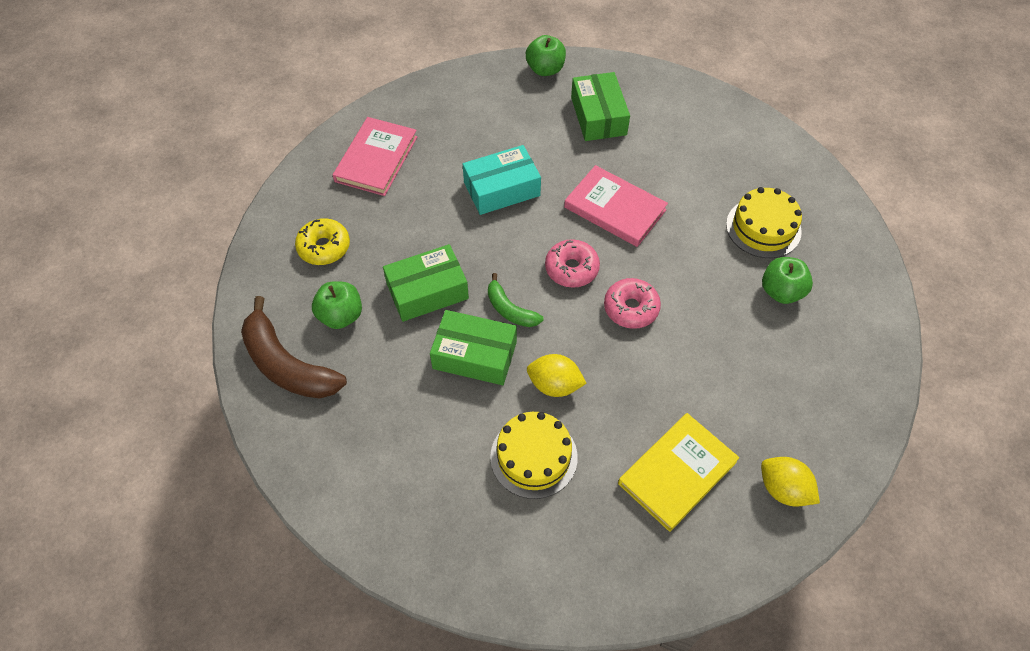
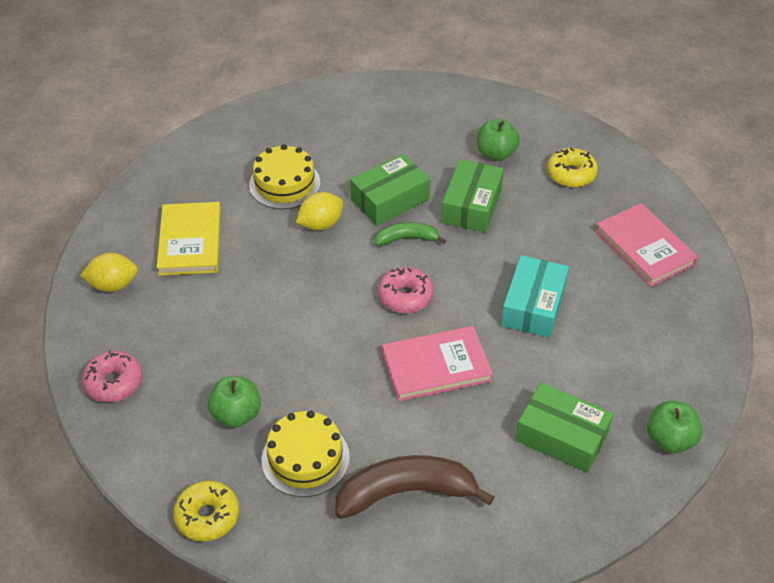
camera: 130 degrees right, 10 degrees down
brown banana [241,296,347,399] -> brown banana moved to [335,455,494,519]
pink donut [604,278,661,329] -> pink donut moved to [82,350,143,402]
none -> yellow donut [173,481,239,541]

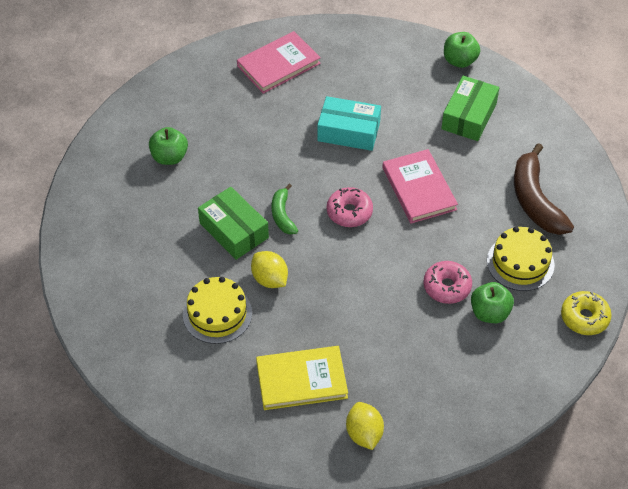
camera: 95 degrees left, 5 degrees up
pink donut [82,350,143,402] -> pink donut moved to [423,261,472,304]
green box [441,159,504,233] -> none
yellow donut [547,148,598,187] -> none

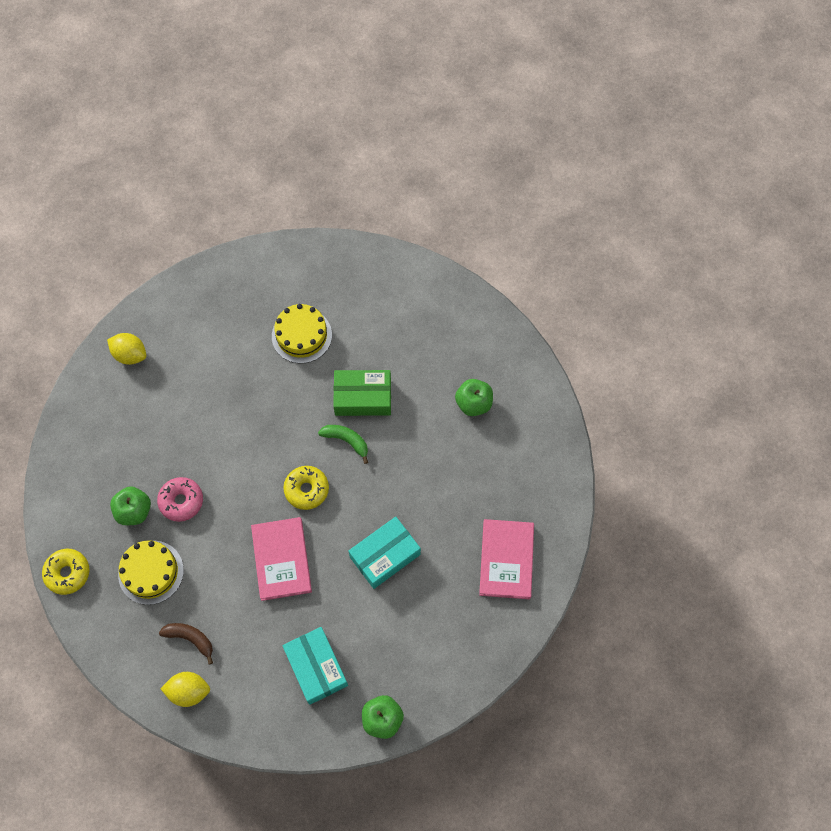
camera: 130 degrees right, 15 degrees up
yellow lemon [251,251,288,288] -> yellow lemon moved to [160,672,210,707]
yellow book [256,346,348,410] -> none
pink donut [327,187,373,227] -> yellow donut [283,466,329,510]
pink book [382,149,458,223] -> pink book turned 60 degrees clockwise [251,517,312,601]
green box [441,76,499,141] -> turquoise box [282,627,348,705]
brown banana [514,143,574,235] -> brown banana [159,623,213,664], size x0.55

